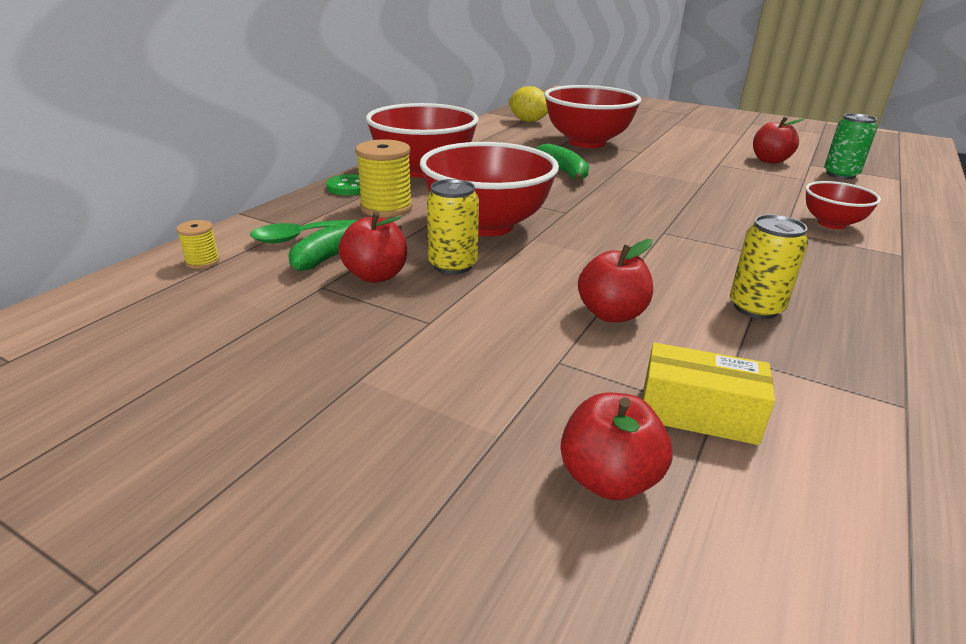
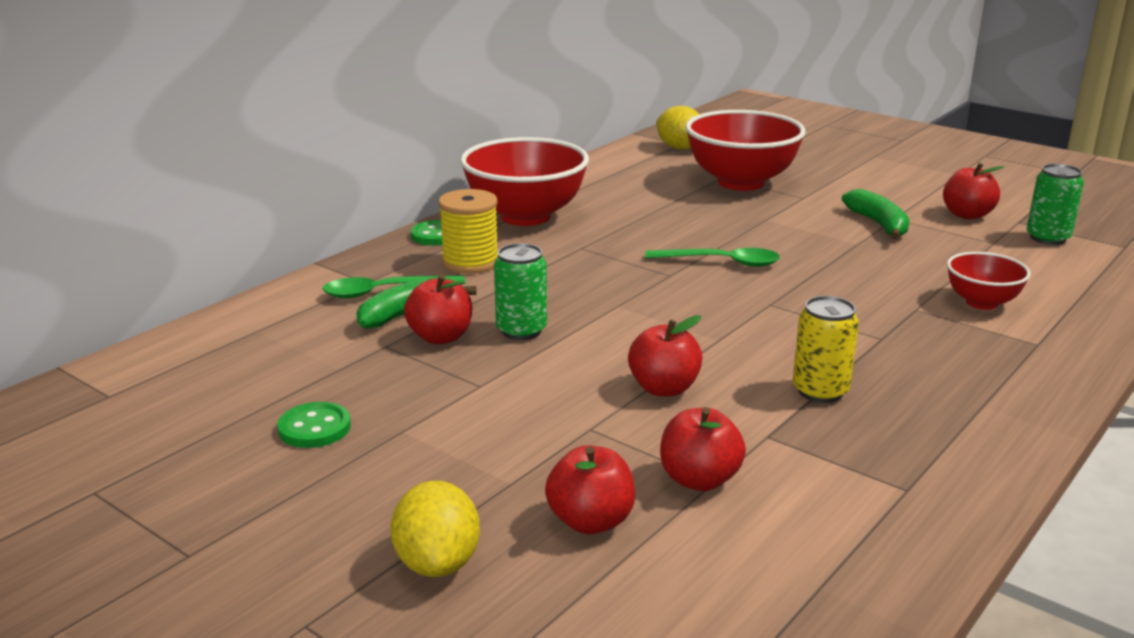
camera: 10 degrees right, 5 degrees down
yellow spool [176,220,220,269] -> none
red bowl [420,142,559,236] -> none
yellow can [427,179,479,274] -> green can [494,243,547,340]
green banana [535,144,589,182] -> green banana moved to [842,189,909,239]
yellow box [642,343,775,445] -> red apple [660,407,746,491]
none -> green button [277,402,351,448]
none -> yellow lemon [390,481,480,577]
none -> green spoon [645,248,780,267]

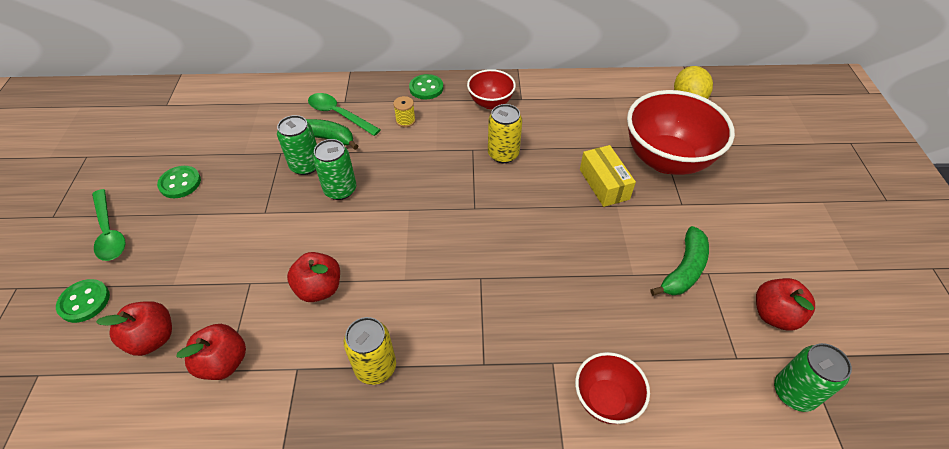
camera: 50 degrees right, 25 degrees up
yellow lemon [390,481,480,577] -> green button [56,279,110,323]
red apple [404,274,472,344] -> green can [277,115,317,175]
yellow spool [439,189,498,274] -> yellow spool [393,96,416,127], size x0.52
red bowl [460,137,589,226] -> red bowl [467,69,516,109], size x0.53
green spoon [645,248,780,267] -> green spoon moved to [92,189,126,261]
none -> yellow can [488,104,522,163]
none -> yellow box [580,145,636,207]

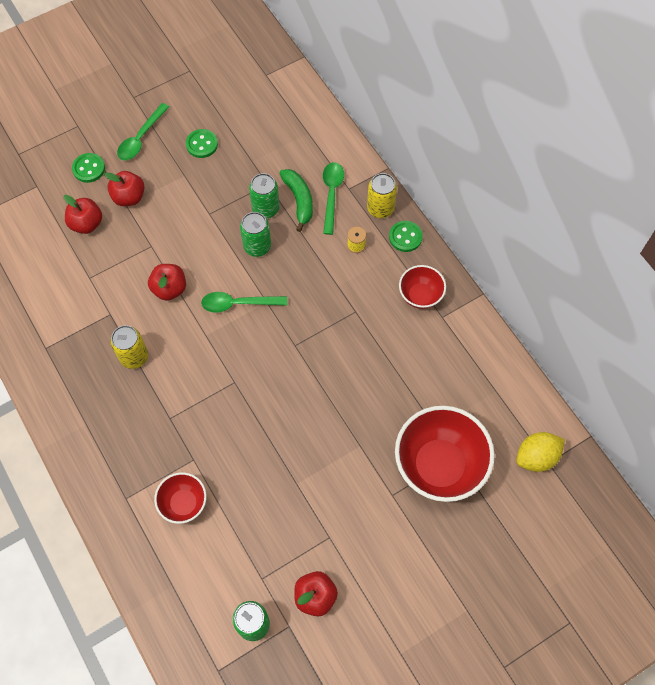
camera: 60 degrees right, 15 degrees up
red apple [176,324,246,380] -> red apple moved to [104,171,145,206]
yellow can [488,104,522,163] -> yellow can moved to [367,173,397,218]
yellow box [580,145,636,207] -> none
green banana [650,226,709,296] -> none
none -> green spoon [201,292,287,313]

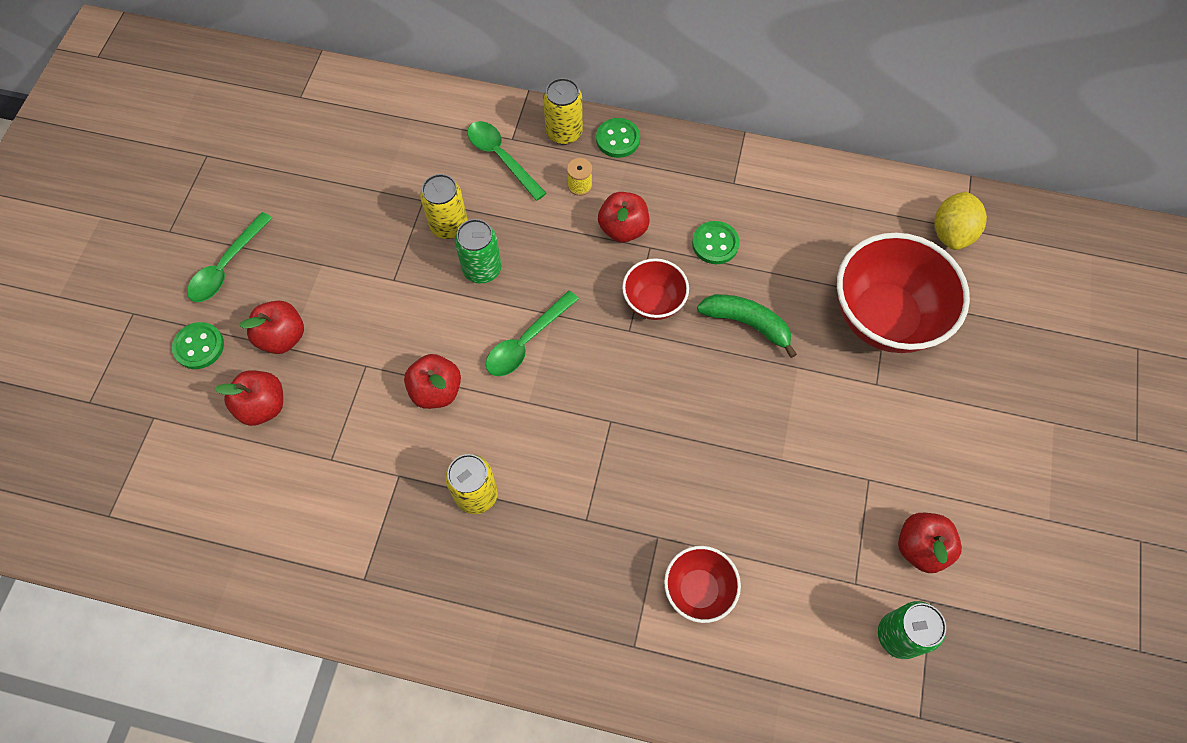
camera: 45 degrees left, 0 degrees up
green spoon [117,103,169,160] -> green spoon turned 45 degrees clockwise [187,212,272,302]
green button [186,129,218,158] -> green button moved to [692,221,739,264]
green can [249,173,279,218] -> yellow can [420,174,468,239]
green banana [279,169,313,232] -> green banana moved to [697,294,797,358]
red bowl [399,265,446,309] -> red bowl moved to [622,258,689,320]
none -> red apple [598,192,650,243]

